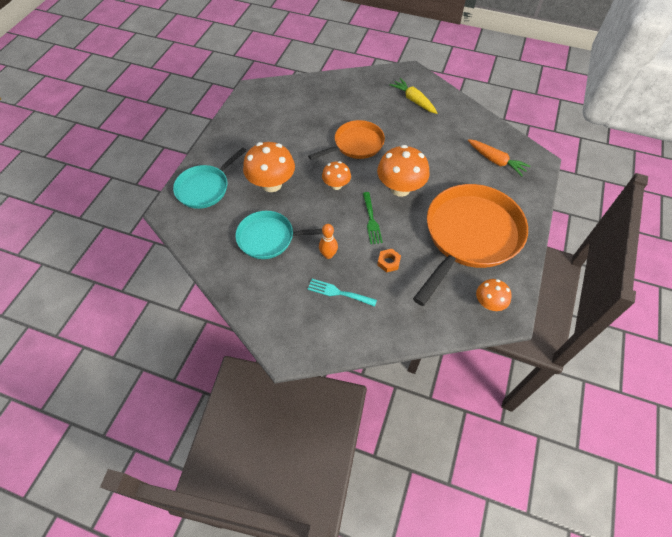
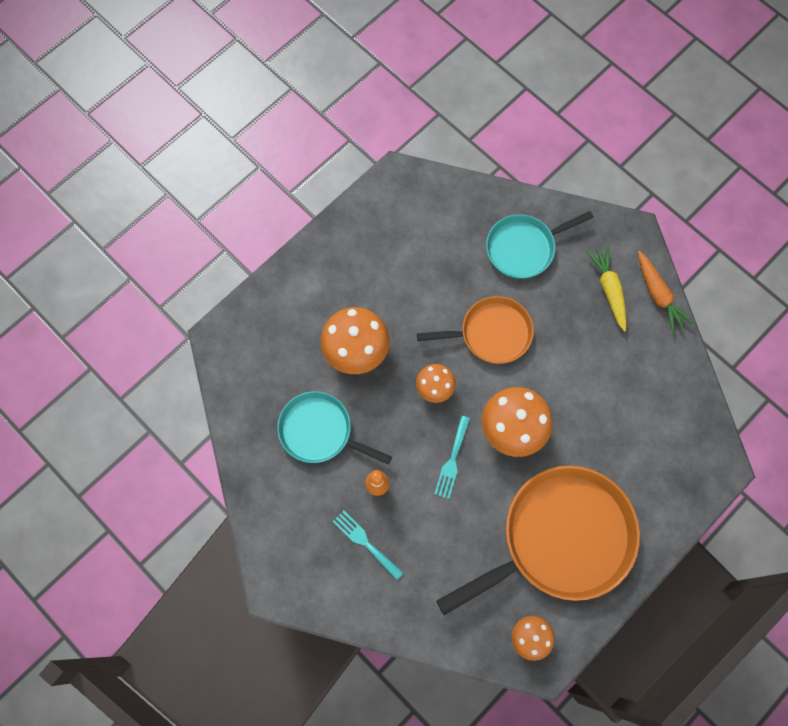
camera: 25 degrees right, 15 degrees up
turquoise pan [173,147,247,209] -> turquoise pan moved to [486,211,594,279]
green fork [363,192,383,244] -> turquoise fork [434,416,470,499]
orange nut [377,249,401,273] -> none
orange carrot [468,139,531,176] -> orange carrot moved to [638,251,694,333]

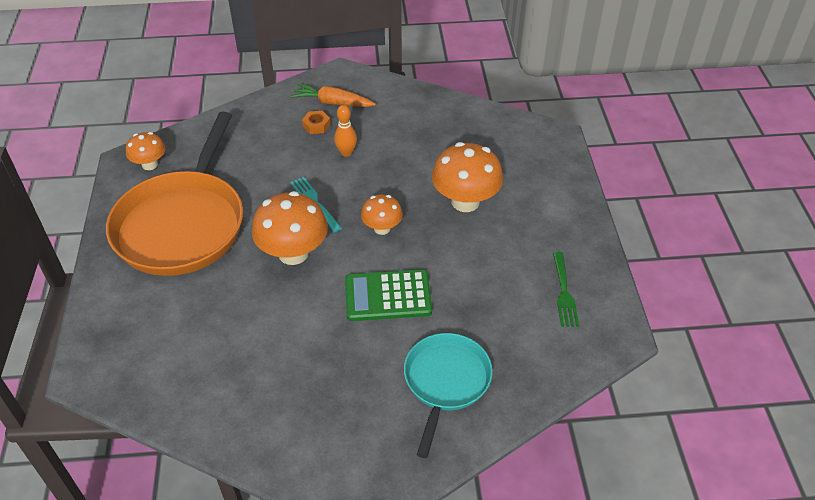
camera: 130 degrees right, 25 degrees down
turquoise pan [277,391,392,465] -> none
turquoise fork [333,510,403,580] -> orange nut [302,111,331,134]
orange pan [417,296,534,364] -> green calculator [345,269,432,321]
yellow carrot [586,246,626,332] -> none
orange carrot [638,251,694,333] -> orange carrot moved to [291,83,376,107]
none -> green fork [553,252,579,327]

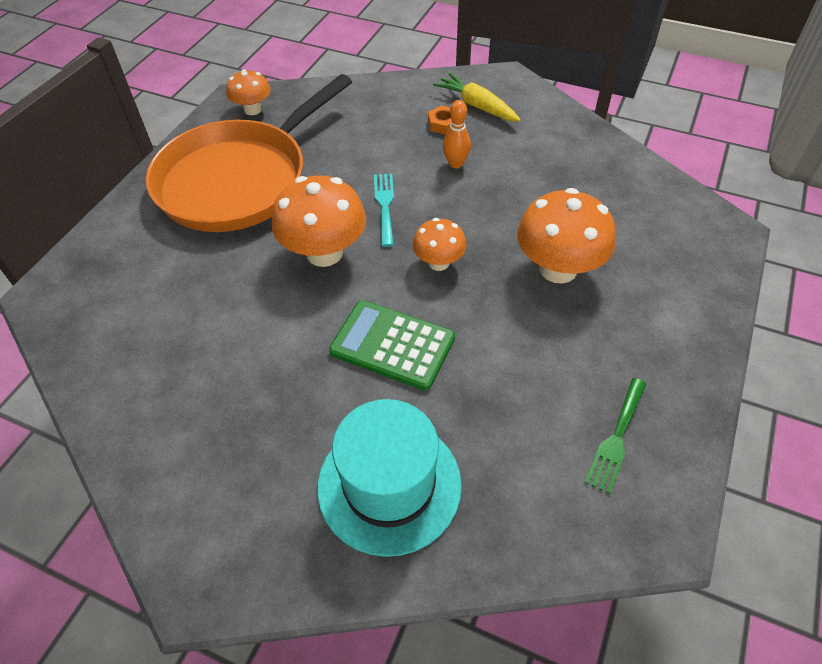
camera: 30 degrees right, 5 degrees up
orange carrot [291,83,376,107] -> yellow carrot [433,73,521,122]
turquoise pan [404,333,493,458] -> turquoise hat [317,399,462,557]

